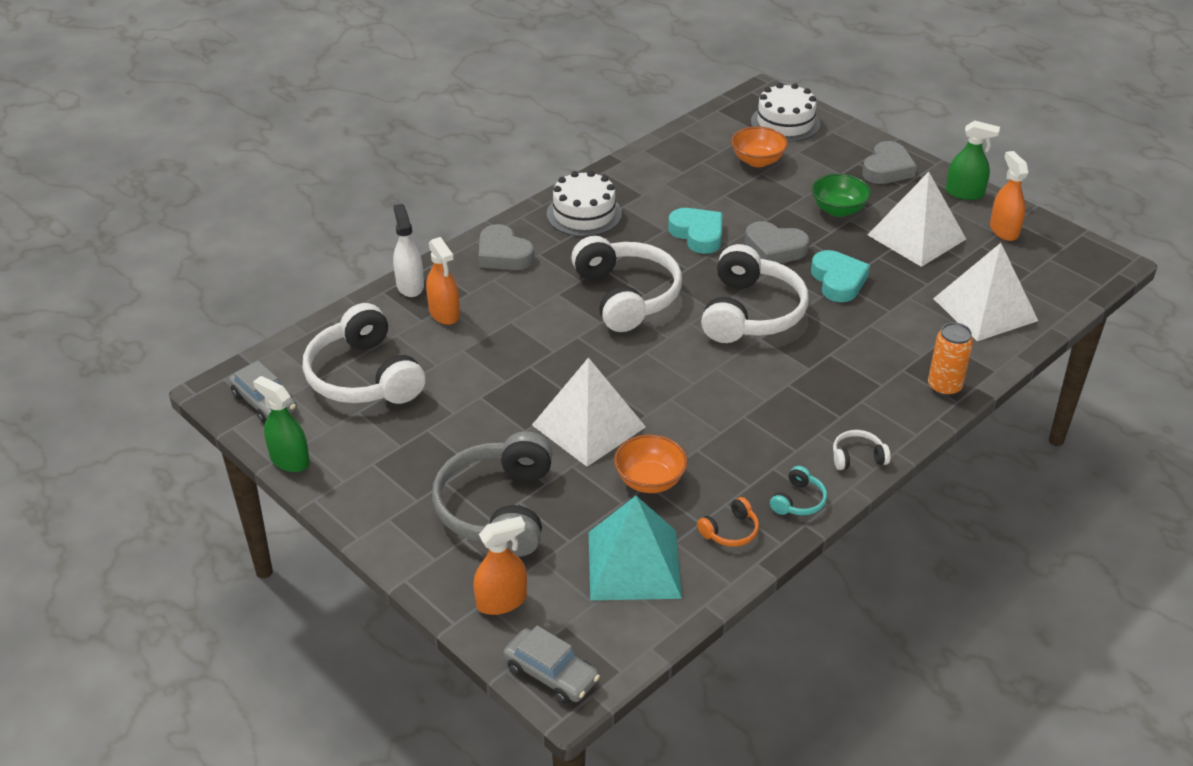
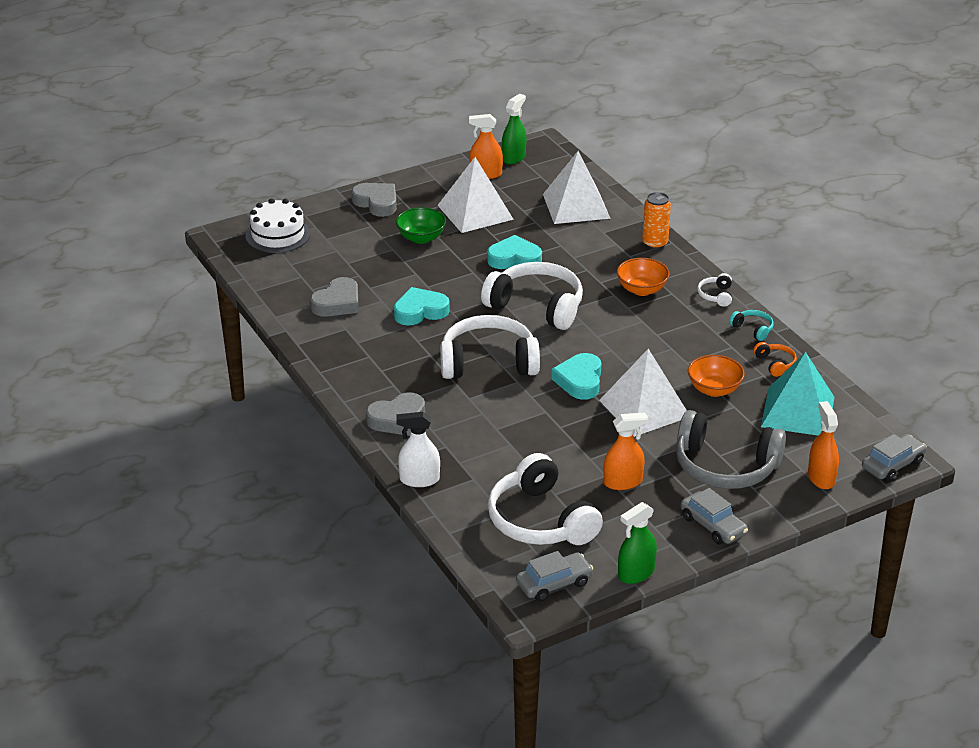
camera: 75 degrees left, 5 degrees down
white headphones [303,303,425,404] -> white headphones turned 75 degrees clockwise [488,453,603,545]
orange spray bottle [426,237,460,325] -> orange spray bottle moved to [604,412,648,490]
white cake [547,171,622,237] -> none
orange bowl [731,126,788,167] -> orange bowl moved to [617,258,670,296]
grey heart [745,221,809,263] -> grey heart moved to [310,277,359,317]
green spray bottle [946,120,1000,200] -> green spray bottle moved to [502,94,526,164]
none -> turquoise heart [551,353,601,400]
none -> grey car [681,488,748,545]

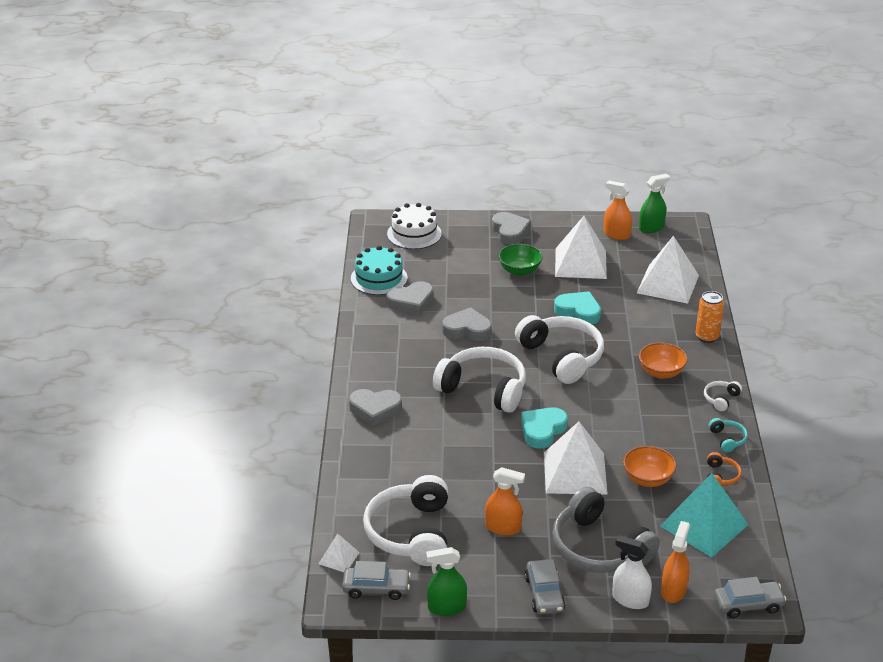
camera: 30 degrees right, 0 degrees up
turquoise heart [394,287,450,326] -> grey heart [442,307,492,341]
white spray bottle [396,412,440,487] -> white spray bottle moved to [612,535,652,609]
none -> white pyramid [318,533,360,572]
none -> turquoise cake [351,246,408,295]

